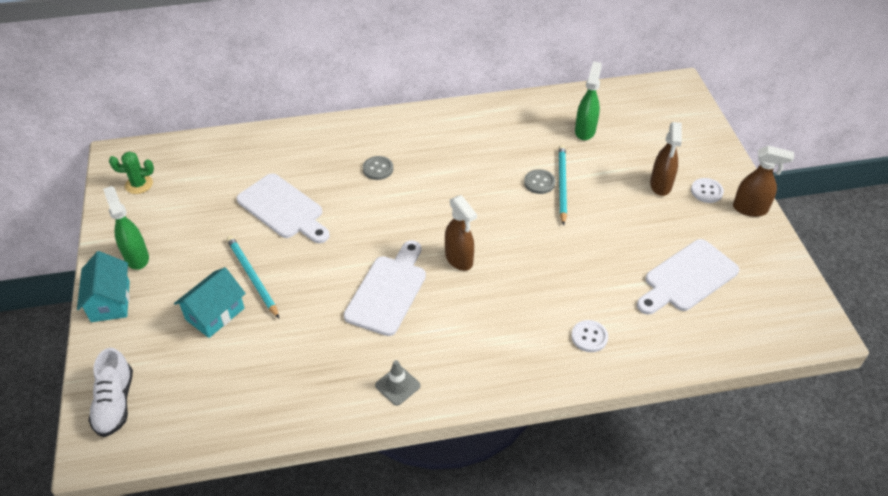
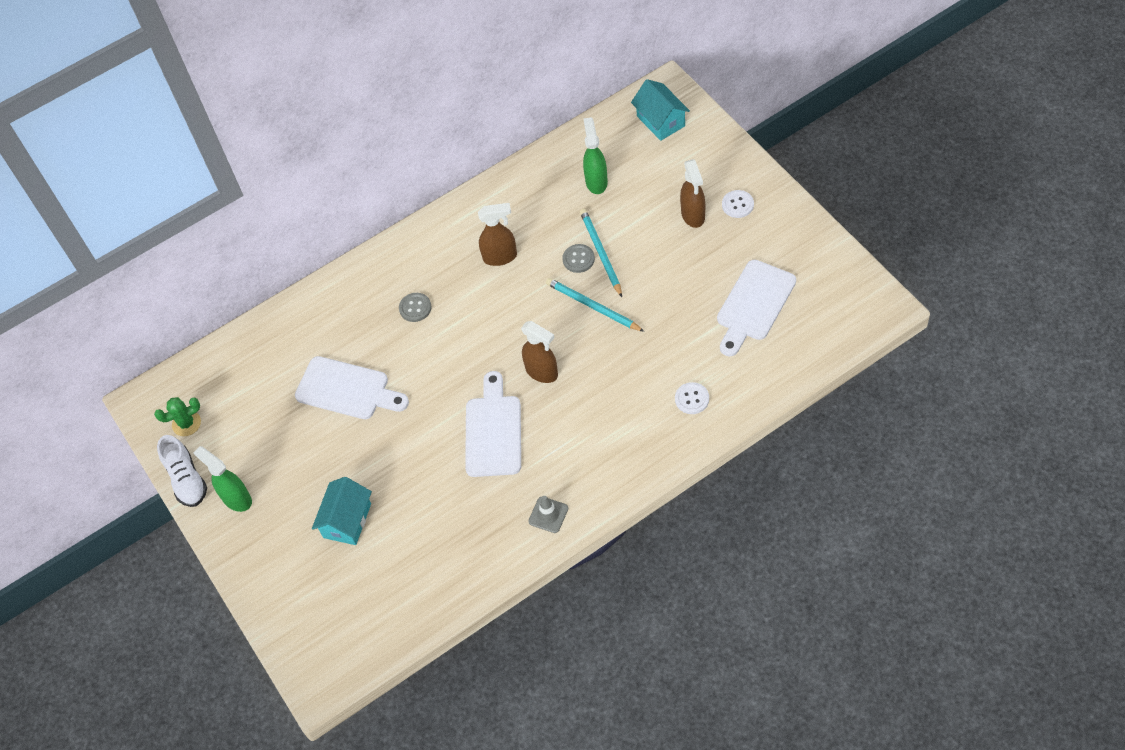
camera: 15 degrees left, 10 degrees up
turquoise house [77,251,130,322] -> turquoise house moved to [631,79,690,141]
white shoe [88,348,133,437] -> white shoe moved to [157,435,207,507]
turquoise pencil [227,236,279,318] -> turquoise pencil moved to [546,278,645,332]
brown spray bottle [733,146,794,217] -> brown spray bottle moved to [478,203,517,266]

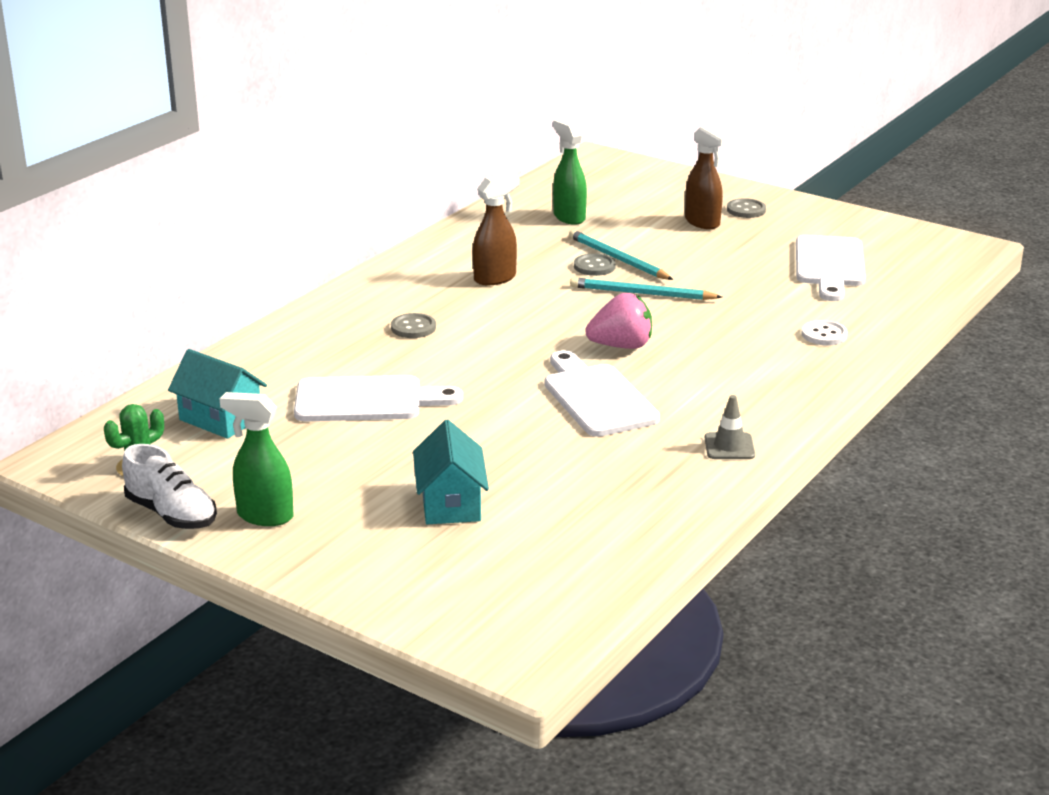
camera: 30 degrees left, 30 degrees down
brown spray bottle [521,321,558,383] -> pink strawberry [585,293,652,349]
turquoise house [631,79,690,141] -> turquoise house moved to [168,349,267,439]
white button [722,190,754,218] -> grey button [727,198,766,218]

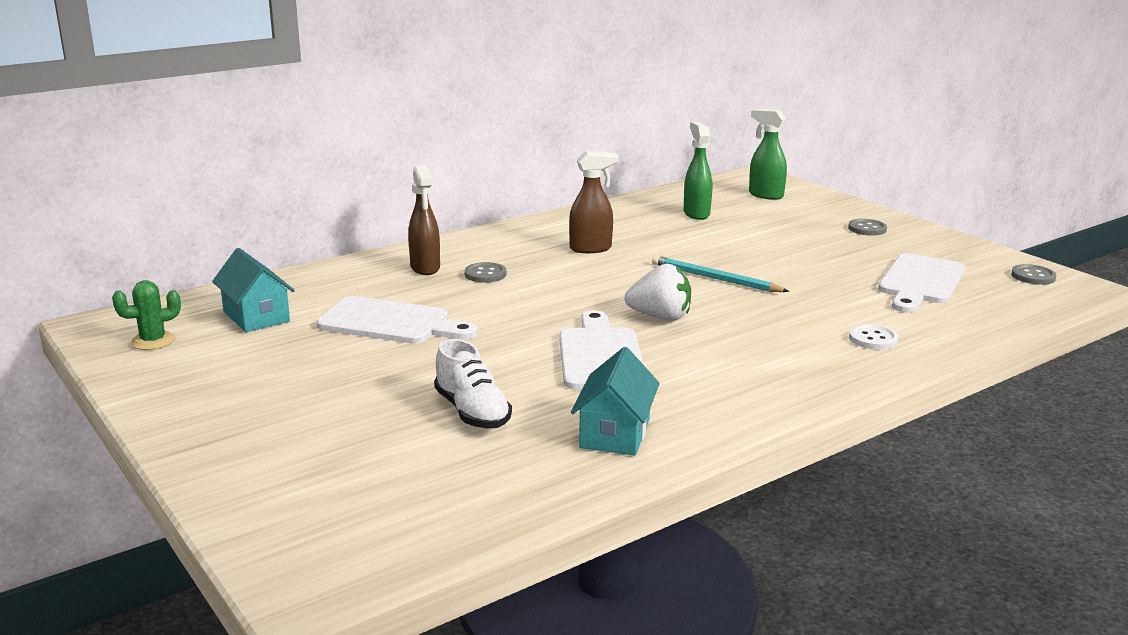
camera: 20 degrees right, 5 degrees down
white shoe [122,444,217,529] -> white shoe moved to [434,339,512,428]
green spray bottle [219,392,294,526] -> green spray bottle moved to [749,109,787,200]
turquoise house [413,420,489,524] -> turquoise house moved to [571,347,660,456]
turquoise pencil [569,230,673,280] -> none
grey button [574,253,616,276] -> grey button moved to [1011,264,1056,285]
pink strawberry [585,293,652,349] -> white strawberry [625,264,691,321]
brown spray bottle [685,125,729,229] -> brown spray bottle moved to [408,165,440,275]
grey traffic cone [705,395,755,459] -> none

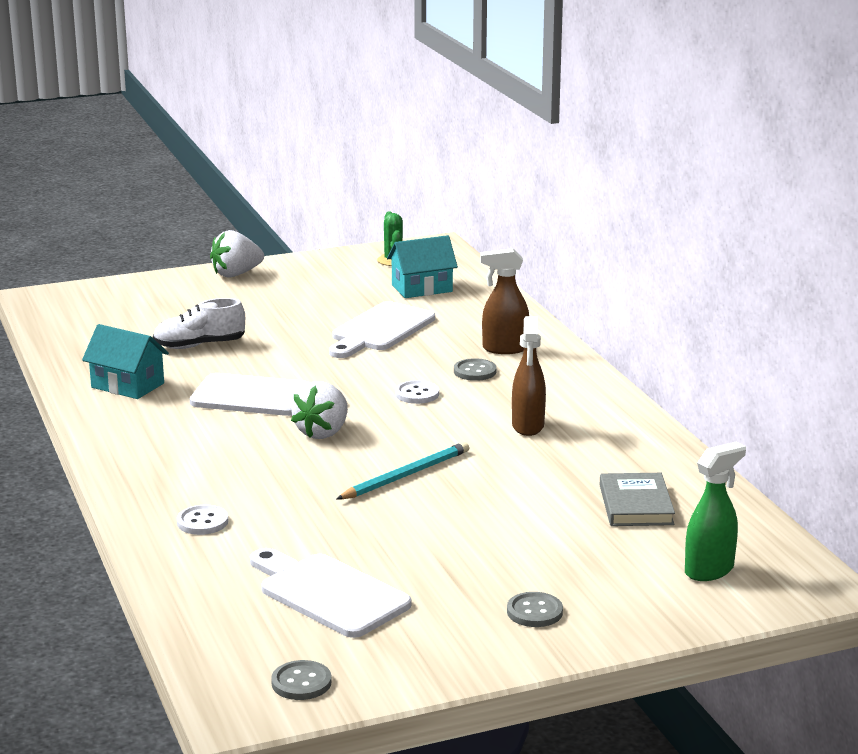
camera: 105 degrees right, 0 degrees up
green spray bottle [684,122,712,220] -> grey book [600,473,675,526]
none -> white strawberry [210,230,264,278]
none -> white button [395,380,439,404]

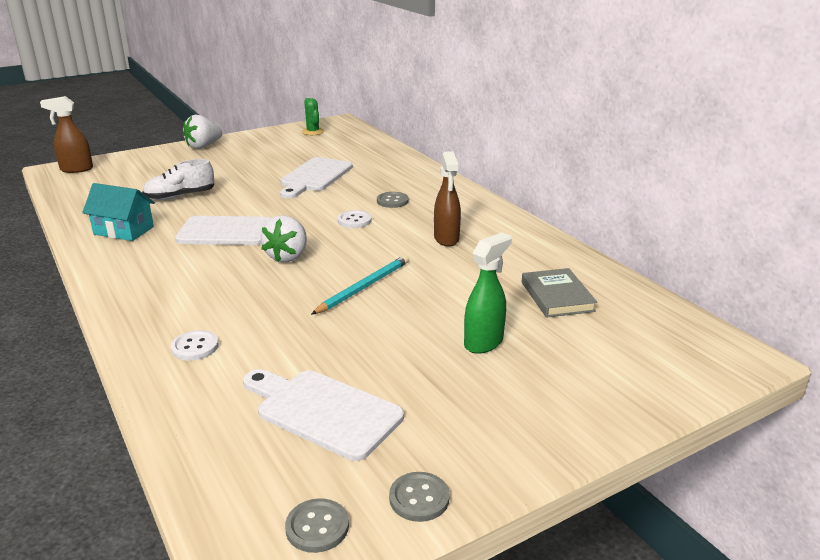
camera: 10 degrees left, 5 degrees up
turquoise house [387,235,458,298] -> none
brown spray bottle [480,248,529,354] -> brown spray bottle moved to [40,96,93,173]
grey button [507,592,563,627] -> grey button moved to [389,472,450,522]
green spray bottle [685,442,746,581] -> green spray bottle moved to [464,232,512,354]

